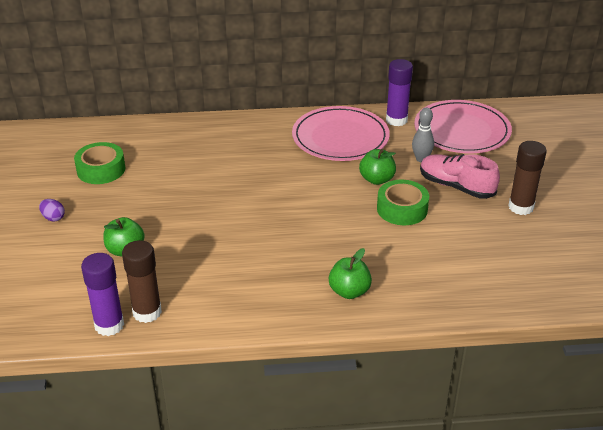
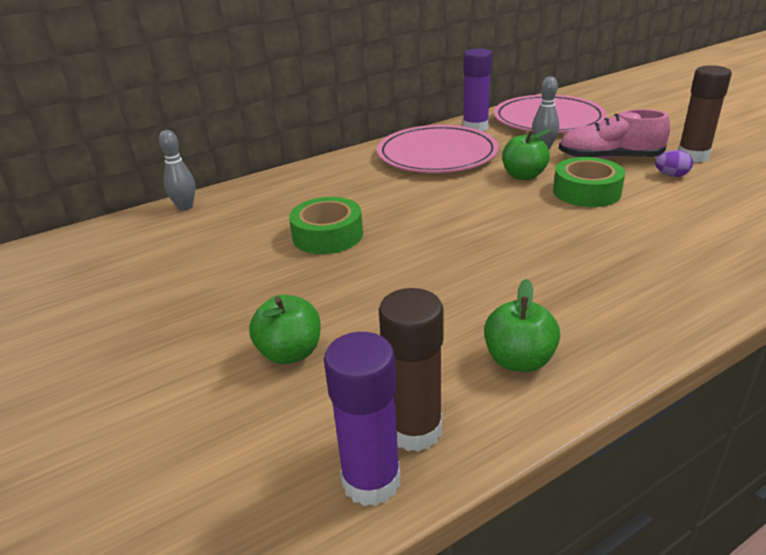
camera: 25 degrees left, 5 degrees down
purple egg [39,199,65,221] -> purple egg moved to [655,150,693,177]
green tape [74,142,125,184] -> green tape moved to [289,197,363,254]
green apple [329,248,372,299] -> green apple moved to [484,279,560,372]
none -> grey bowling pin [159,130,195,211]

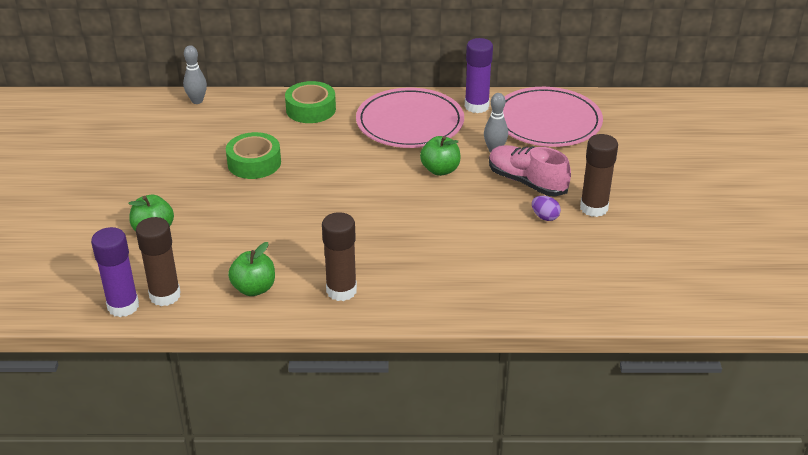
camera: 30 degrees right, 5 degrees up
green tape [553,157,625,207] -> green tape moved to [285,81,336,123]
none -> brown glue stick [322,212,357,301]

